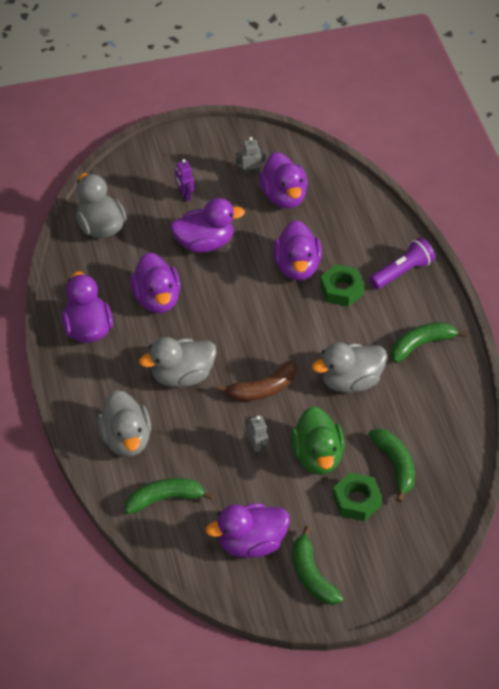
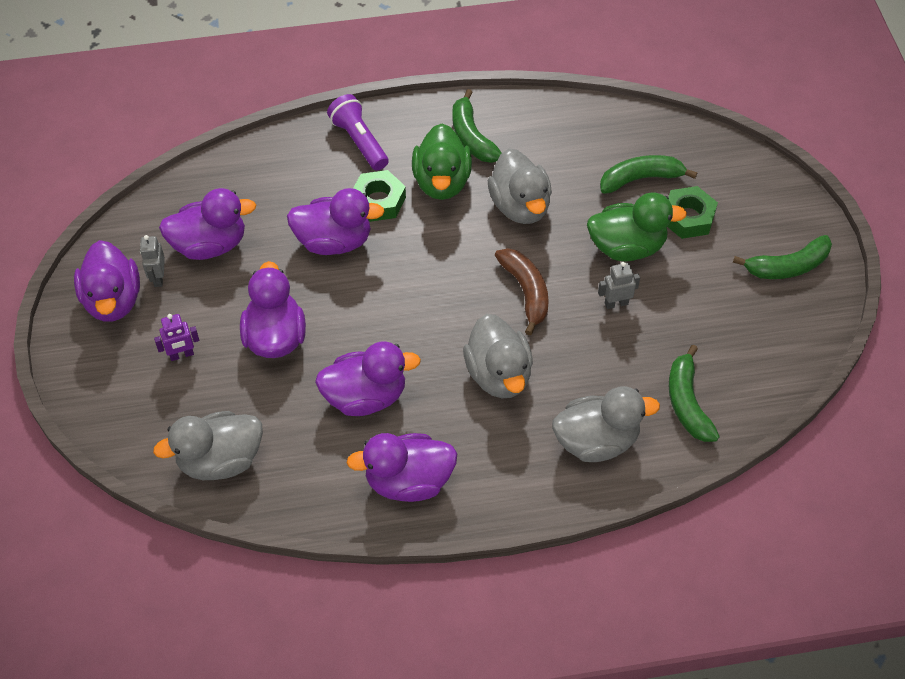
camera: 85 degrees left, 5 degrees up
purple duck [206,503,290,558] -> purple duck moved to [74,240,140,322]
none -> green duck [412,124,472,200]

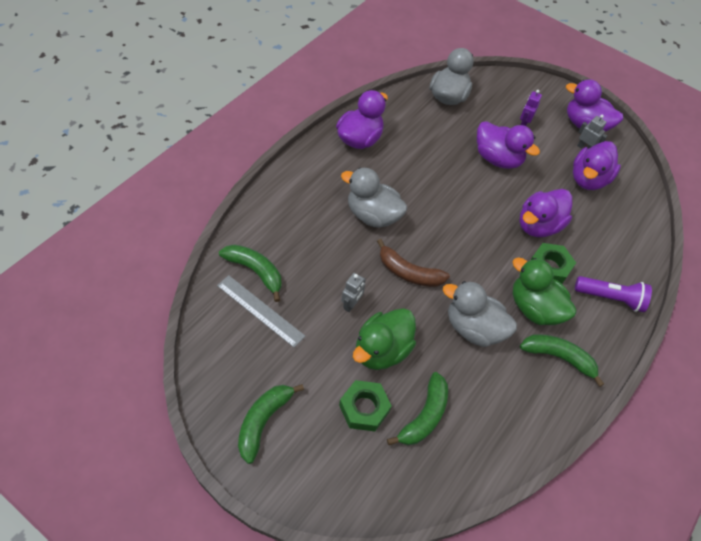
camera: 130 degrees right, 0 degrees up
purple duck [315,341,421,416] -> none
grey duck [552,386,660,462] -> none
none -> grey ruler [217,275,305,347]

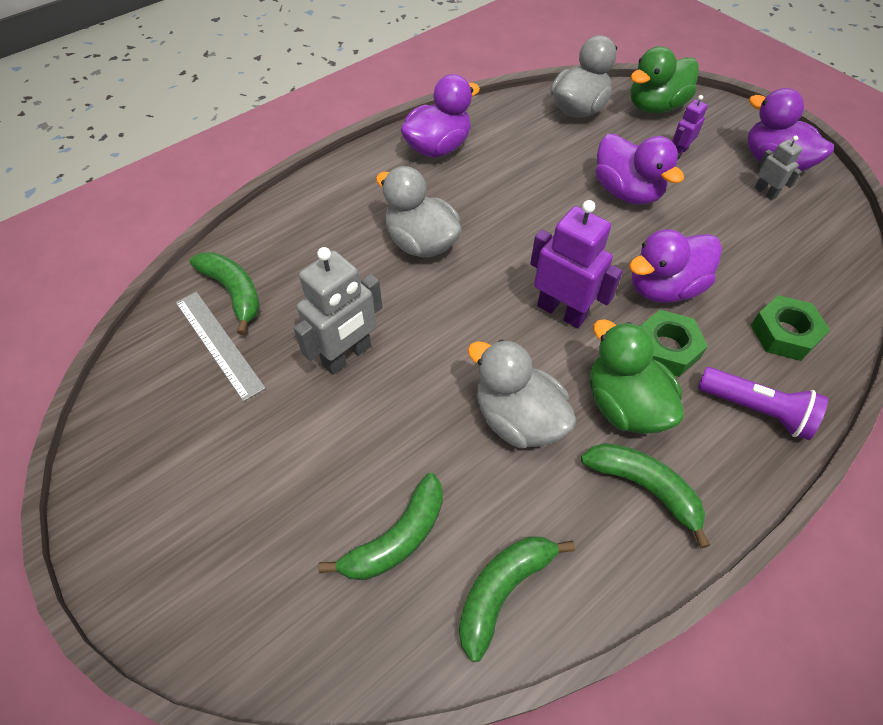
camera: 20 degrees right, 0 degrees up
green banana [238,384,304,464] -> green banana moved to [459,537,575,662]
green nut [339,380,392,431] -> green nut moved to [750,295,830,361]
grey robot [341,273,366,312] -> grey robot [294,247,382,375], size x1.89
green duck [353,308,416,370] -> green duck moved to [630,46,699,113]
brown banana [377,239,450,287] -> none
purple duck [573,141,621,190] -> none
none -> purple robot [530,200,623,328]

